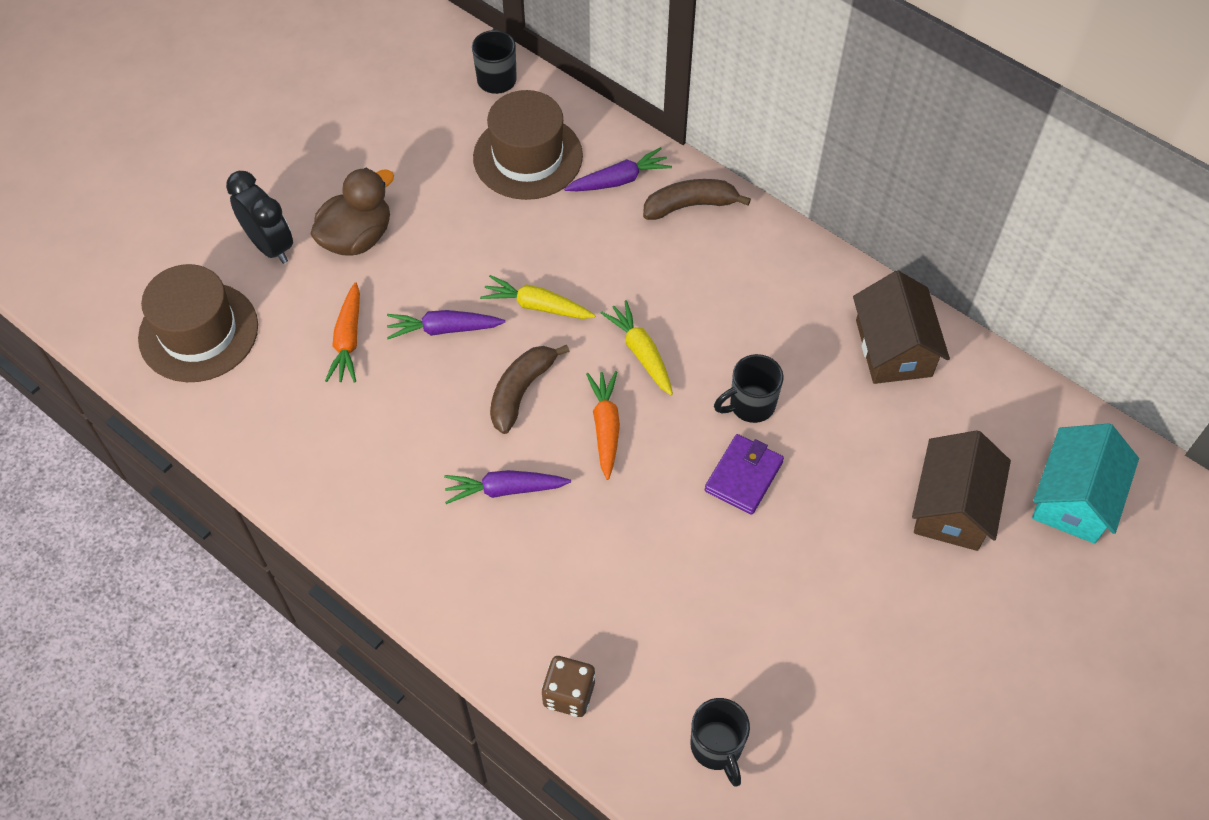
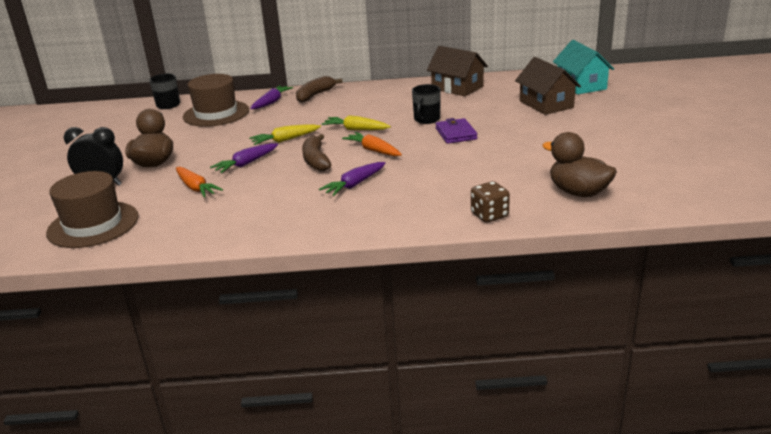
camera: 40 degrees left, 30 degrees down
black mug [691,698,750,787] -> brown duck [542,132,617,197]

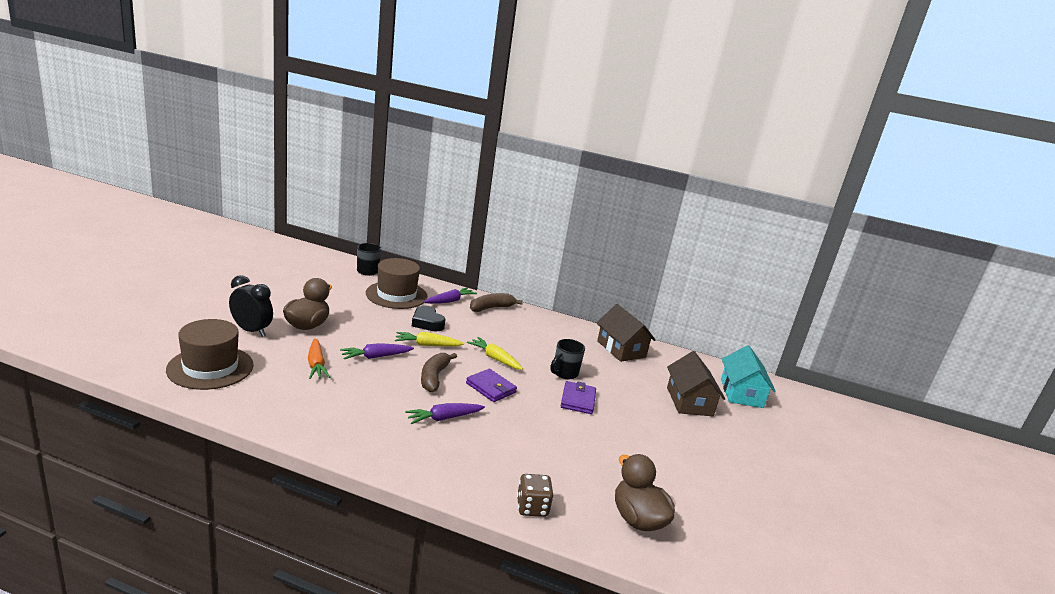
camera: 15 degrees right, 5 degrees down
orange carrot [342,132,402,156] -> purple wallet [466,369,517,402]
none -> black heart [412,305,446,331]

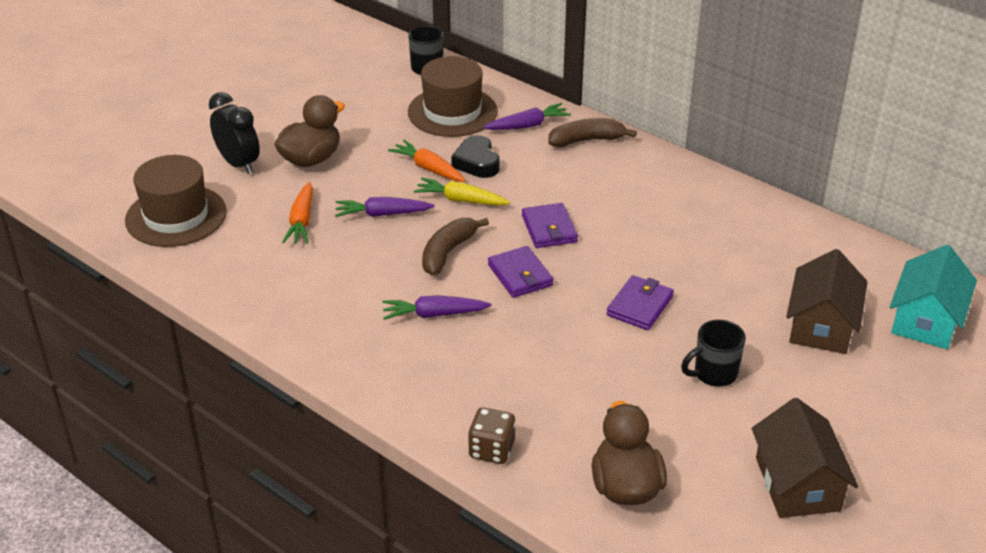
camera: 25 degrees right, 15 degrees up
yellow carrot [467,337,523,370] -> purple wallet [522,203,578,248]
black mug [550,339,585,379] -> black mug moved to [681,320,746,387]
brown house [597,304,656,362] -> brown house moved to [752,398,858,518]
none -> orange carrot [388,140,466,182]

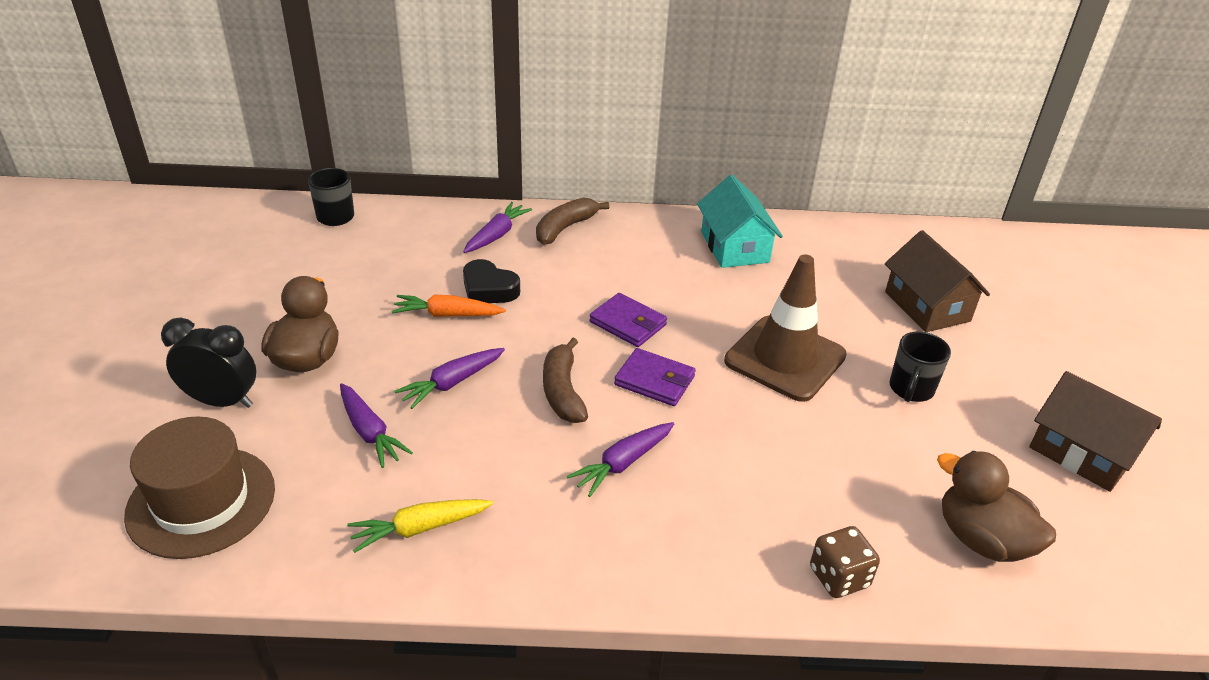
camera: 40 degrees left, 0 degrees up
orange carrot [282,182,313,244] -> purple carrot [340,383,413,468]
brown hat [408,56,498,137] -> none
yellow carrot [414,178,510,206] -> yellow carrot moved to [347,499,493,553]
purple wallet [606,275,674,330] -> brown traffic cone [724,255,847,402]
turquoise house [890,245,977,349] -> turquoise house moved to [697,175,783,268]

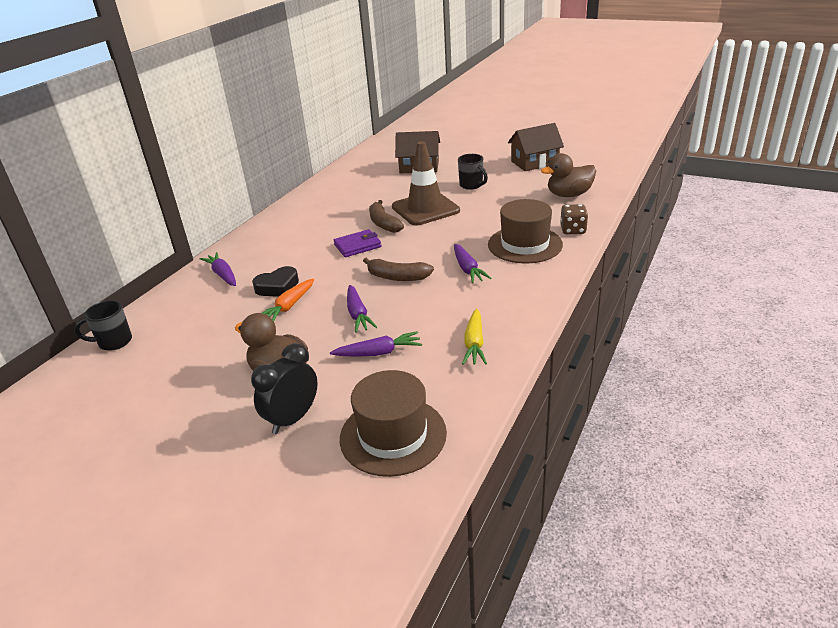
camera: 60 degrees left, 5 degrees down
brown banana [536,198,609,245] -> brown banana moved to [369,200,404,233]
purple wallet [614,348,696,406] -> none
turquoise house [697,175,783,268] -> none
none -> brown hat [488,199,563,264]

